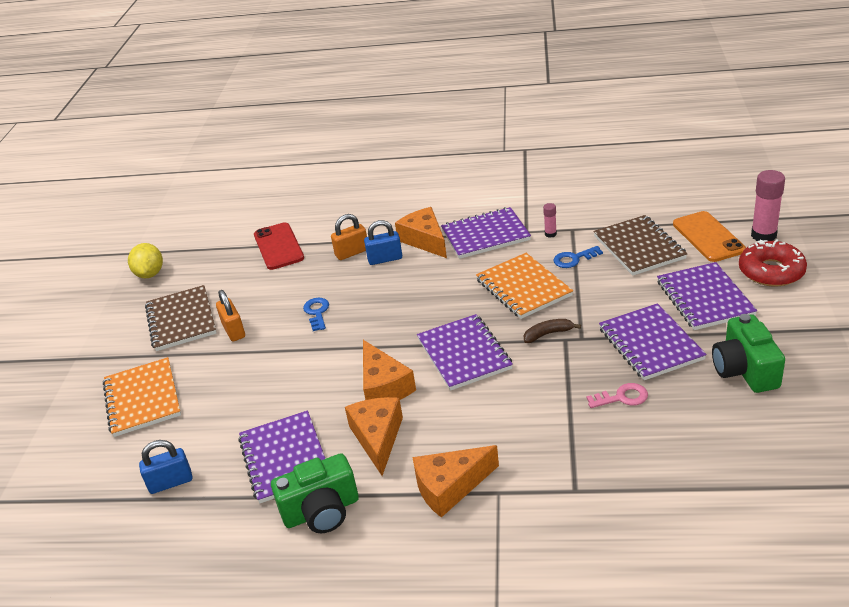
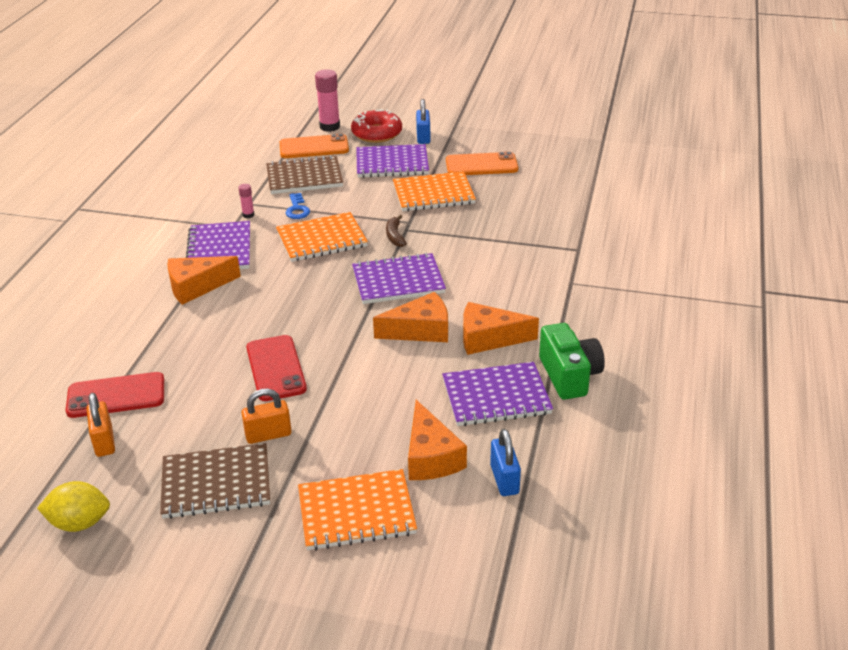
camera: 85 degrees left, 0 degrees up
blue key [303,298,329,331] -> red phone [246,335,307,401]
orange padlock [331,214,367,260] -> orange padlock moved to [87,393,115,457]
blue padlock [364,220,402,265] -> blue padlock moved to [416,99,431,144]
orange cheese [413,445,499,518] -> orange cheese moved to [408,400,467,480]
pink key [587,383,648,408] -> none
purple notebook [599,303,707,380] -> orange notebook [393,171,476,211]
green camera [712,314,785,393] -> orange phone [446,151,518,175]

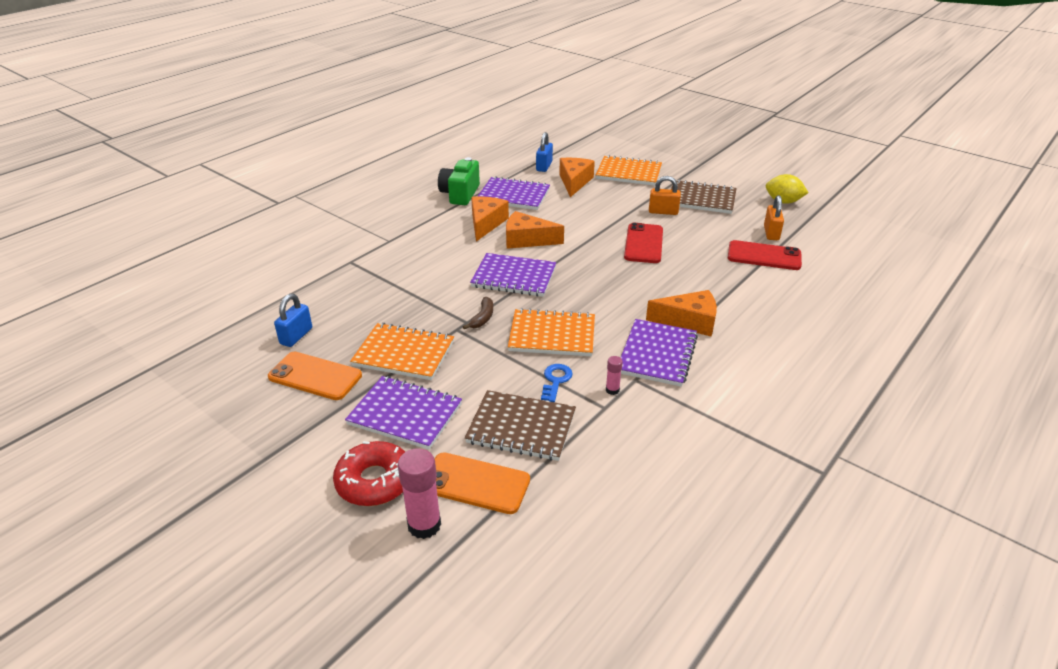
camera: 155 degrees left, 0 degrees up
blue padlock [416,99,431,144] -> blue padlock moved to [274,294,312,347]
orange cheese [463,302,539,355] -> orange cheese turned 105 degrees counterclockwise [471,196,509,242]

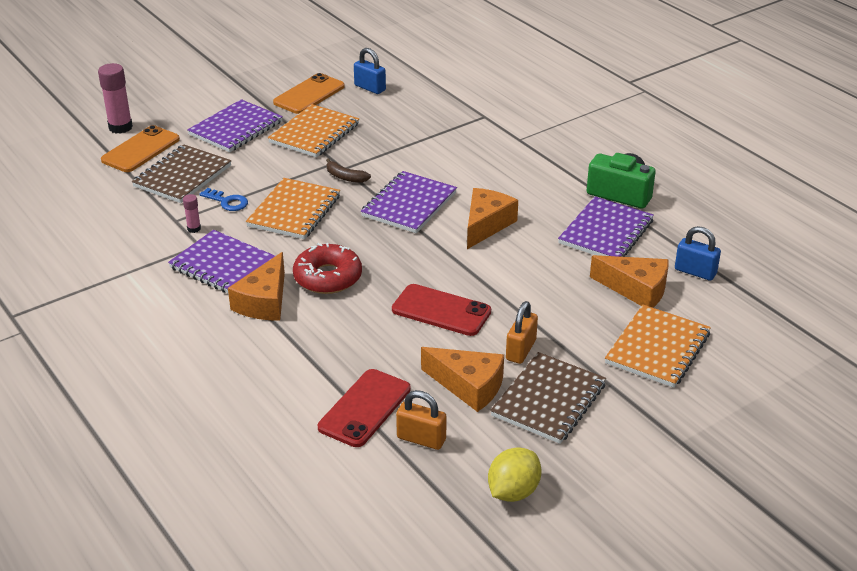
camera: 105 degrees right, 0 degrees up
red donut [333,441,405,506] -> red donut moved to [293,243,362,294]
orange cheese [471,196,509,242] -> orange cheese moved to [421,347,504,412]

